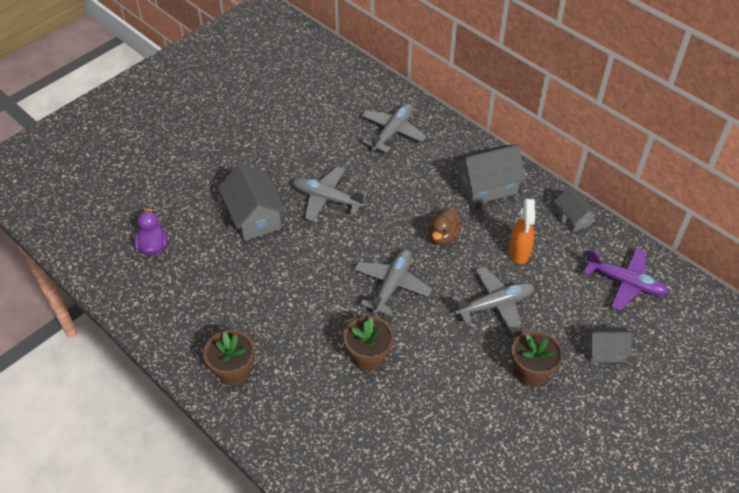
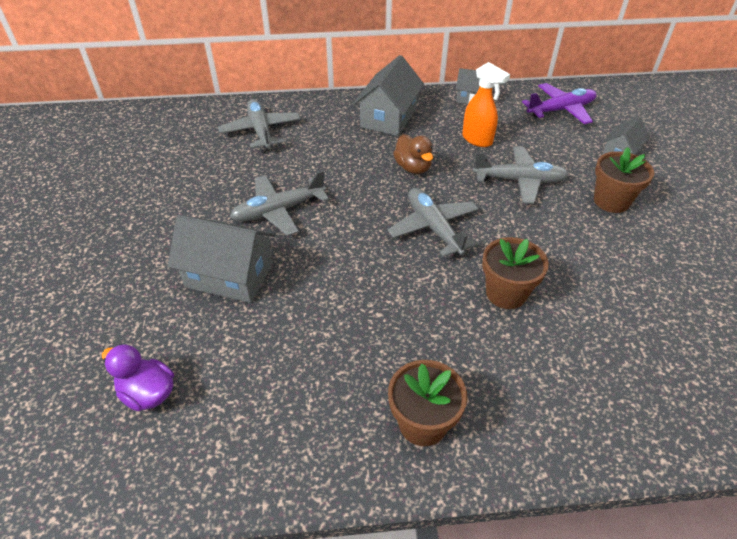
camera: 50 degrees left, 5 degrees down
grey plane [452,267,534,334] -> grey plane turned 75 degrees clockwise [473,146,569,204]

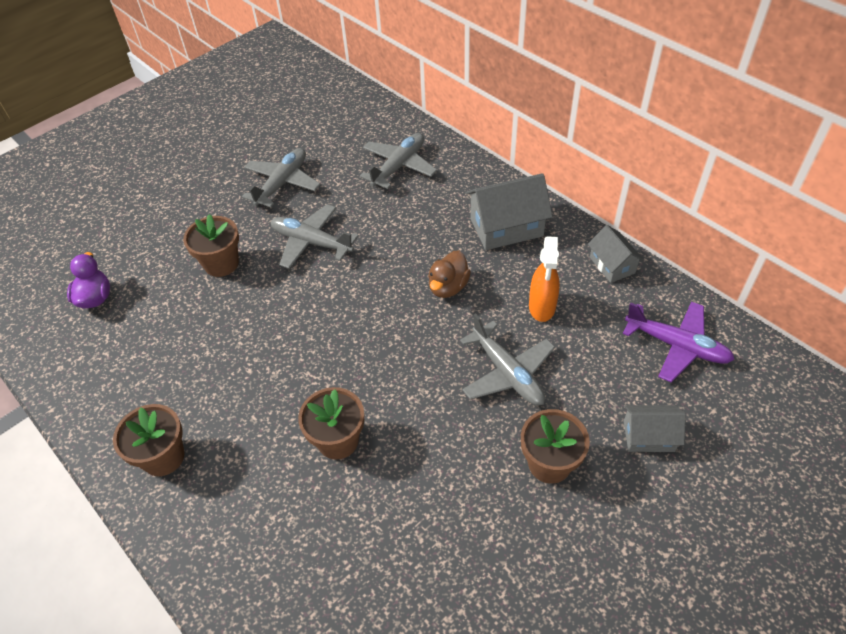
camera: 55 degrees right, 5 degrees up
grey house [168,215,275,303] -> brown flower pot [183,214,239,277]
grey plane [388,188,479,257] -> grey plane moved to [242,148,321,207]

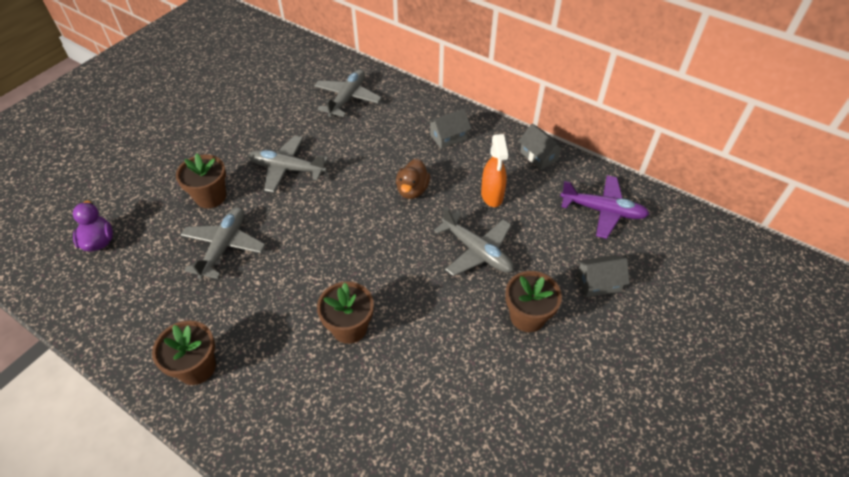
camera: 15 degrees left, 0 degrees up
grey plane [242,148,321,207] -> grey plane moved to [181,207,266,280]
grey house [465,173,553,250] -> grey house [427,109,471,149], size x0.60

